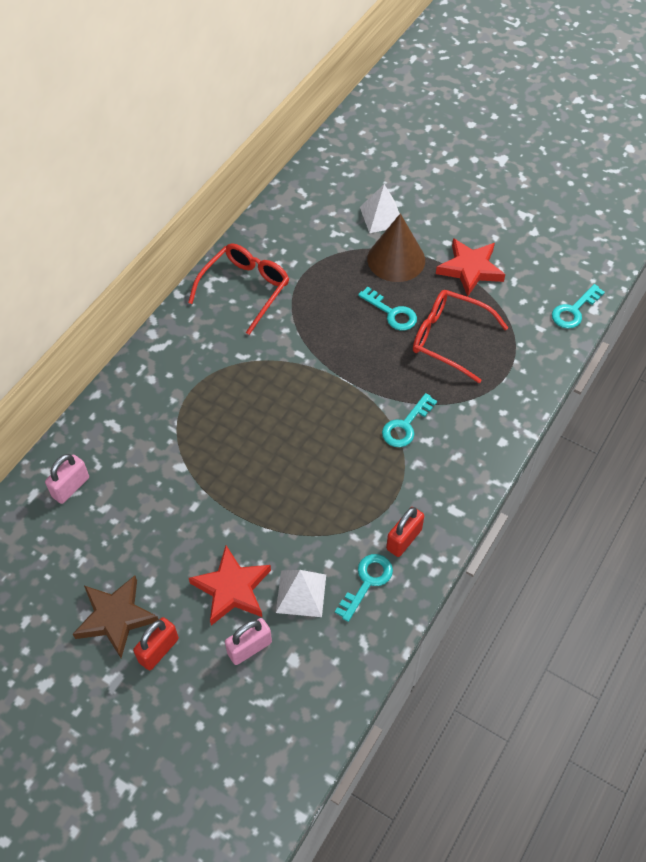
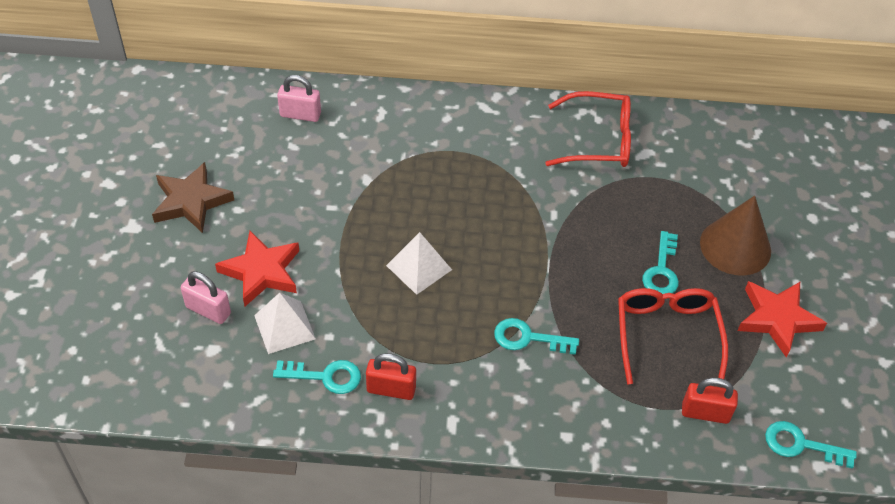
camera: 60 degrees right, 5 degrees down
red padlock [133,617,179,671] -> red padlock moved to [682,378,738,424]
white pyramid [360,184,400,233] -> white pyramid moved to [386,232,452,295]

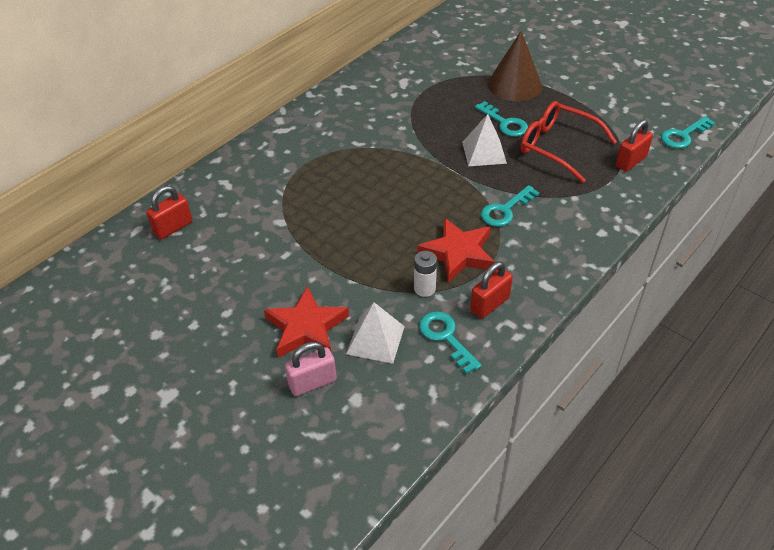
camera: 50 degrees left, 5 degrees down
brown star [152,162,234,233] -> none
turquoise key [273,360,361,394] -> turquoise key turned 75 degrees counterclockwise [419,311,482,374]
pink padlock [277,75,321,122] -> red padlock [146,186,193,239]
white pyramid [386,232,452,295] -> white pyramid moved to [462,114,507,166]
red glasses [545,91,631,167] -> none
red star [738,281,827,358] -> red star moved to [417,218,495,283]
none -> white battery [414,251,437,297]

